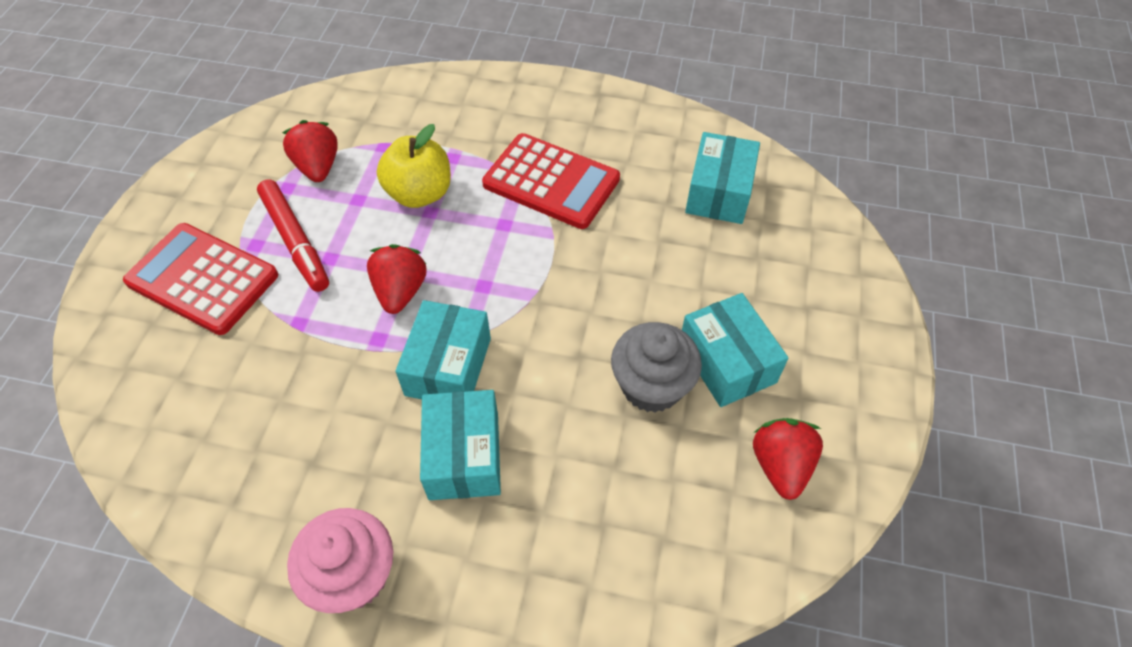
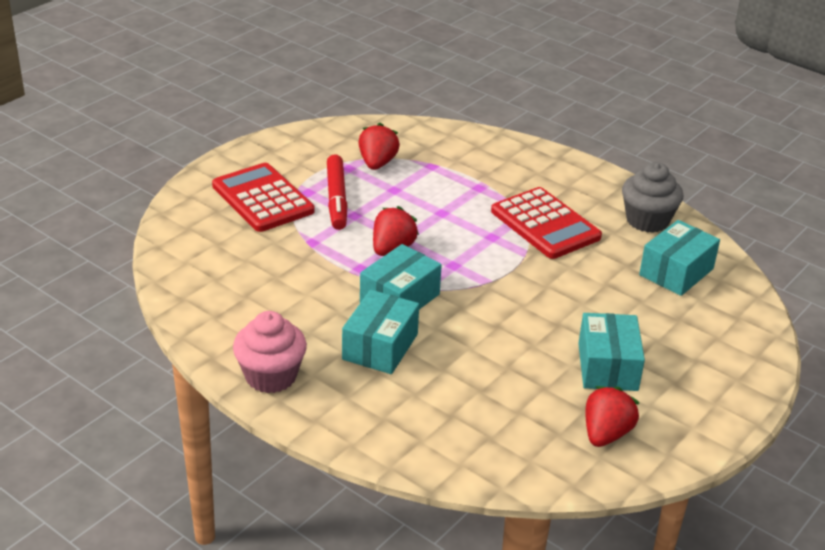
camera: 25 degrees right, 20 degrees down
yellow apple [377,124,451,208] -> none
grey cupcake [611,322,702,413] -> grey cupcake moved to [622,162,683,233]

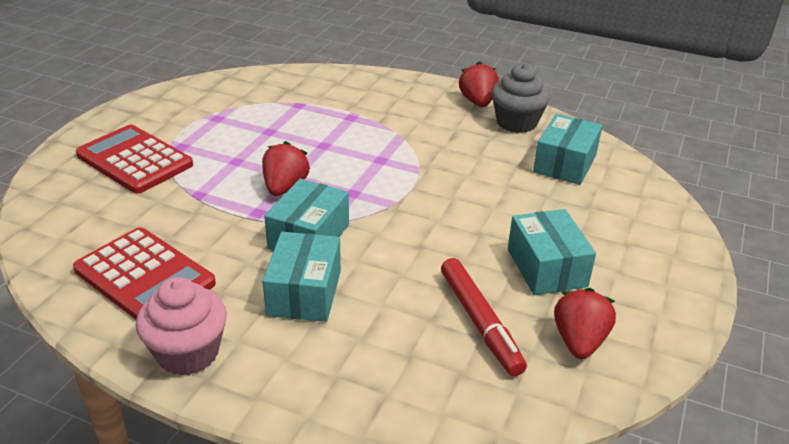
camera: 15 degrees left, 0 degrees up
red marker [327,154,347,230] -> red marker moved to [441,258,527,376]
red strawberry [359,123,400,170] -> red strawberry moved to [459,61,499,107]
red calculator [491,187,602,259] -> red calculator moved to [73,227,216,319]

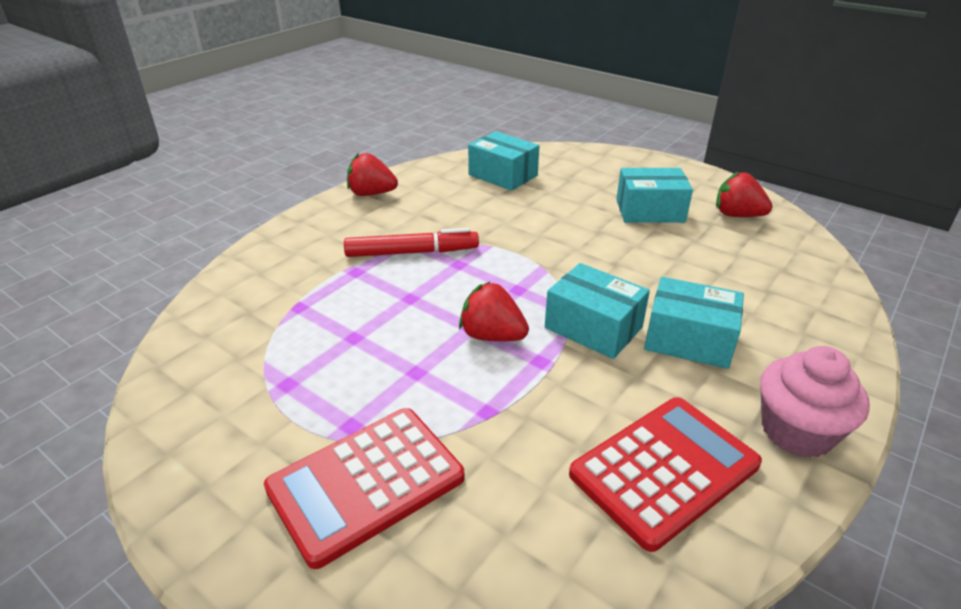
camera: 75 degrees left, 0 degrees up
red marker [441,258,527,376] -> red marker moved to [344,228,479,257]
grey cupcake [491,63,550,133] -> none

